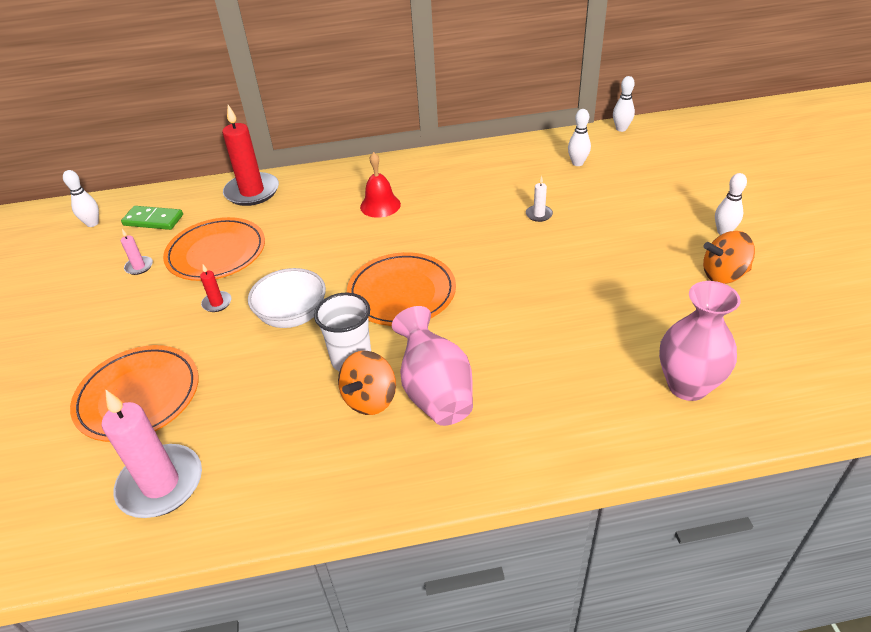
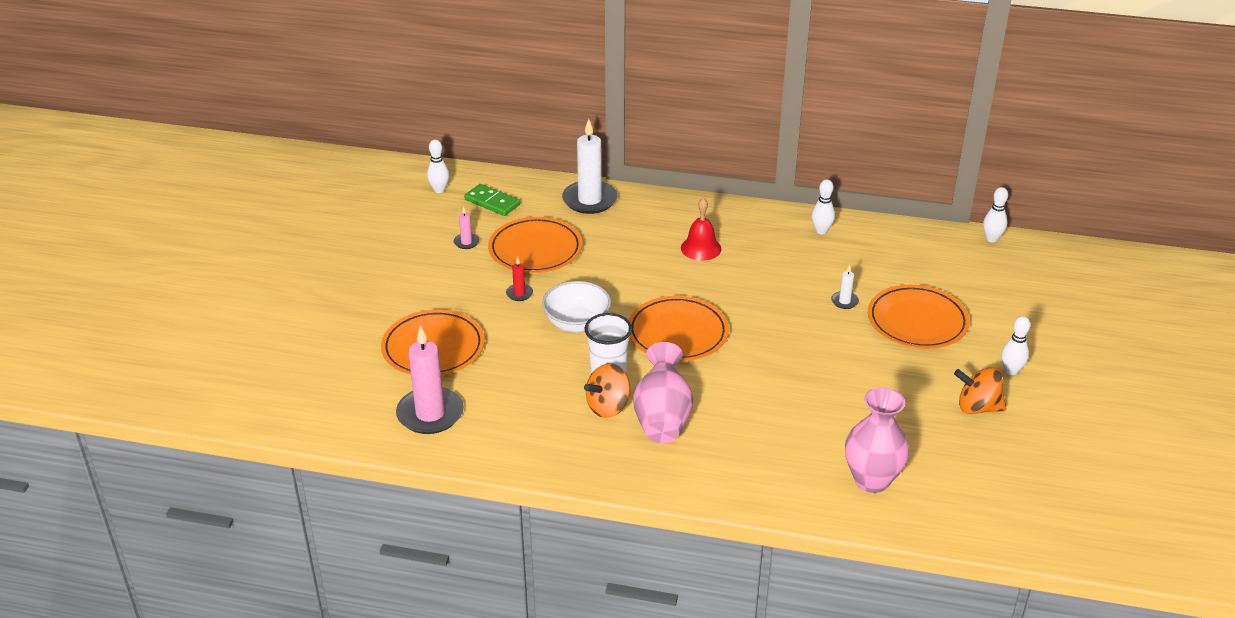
camera: 20 degrees right, 5 degrees down
red candle [222,105,279,206] -> white candle [562,119,618,214]
white bowling pin [568,109,591,166] -> white bowling pin moved to [812,179,835,234]
none -> orange plate [868,285,970,349]

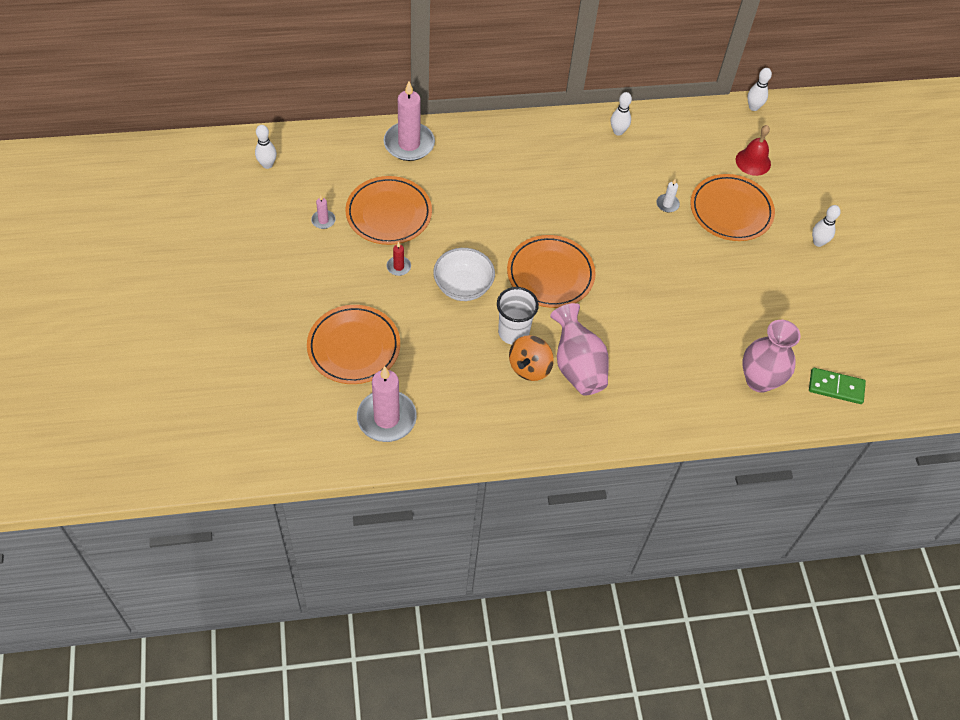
camera: 25 degrees left, 20 degrees up
green domino [464,184,520,216] -> green domino moved to [809,368,866,404]
white candle [562,119,618,214] -> pink candle [384,82,435,161]
red bell [681,198,722,261] -> red bell moved to [736,125,771,176]
orange spinning top [954,367,1007,414] -> none

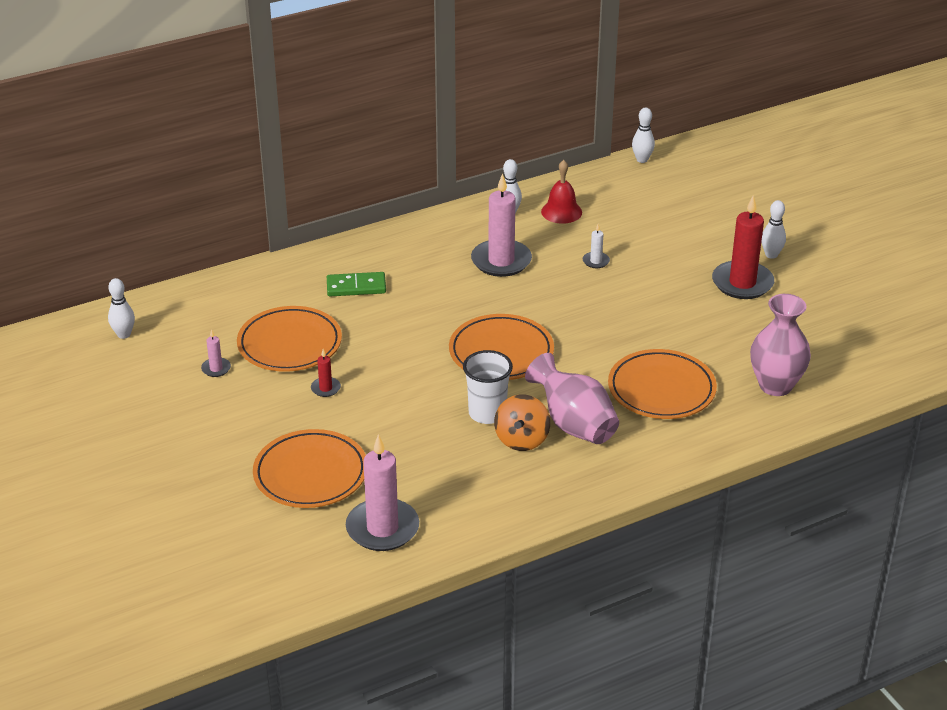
camera: 15 degrees left, 20 degrees down
pink candle [384,82,435,161] -> pink candle moved to [471,173,532,277]
white bowl [433,248,495,301] -> none
orange plate [690,174,775,241] -> orange plate moved to [608,349,717,419]
red bell [736,125,771,176] -> red bell moved to [541,160,582,224]
green domino [809,368,866,404] -> green domino moved to [327,272,386,296]
none -> red candle [712,195,774,299]

